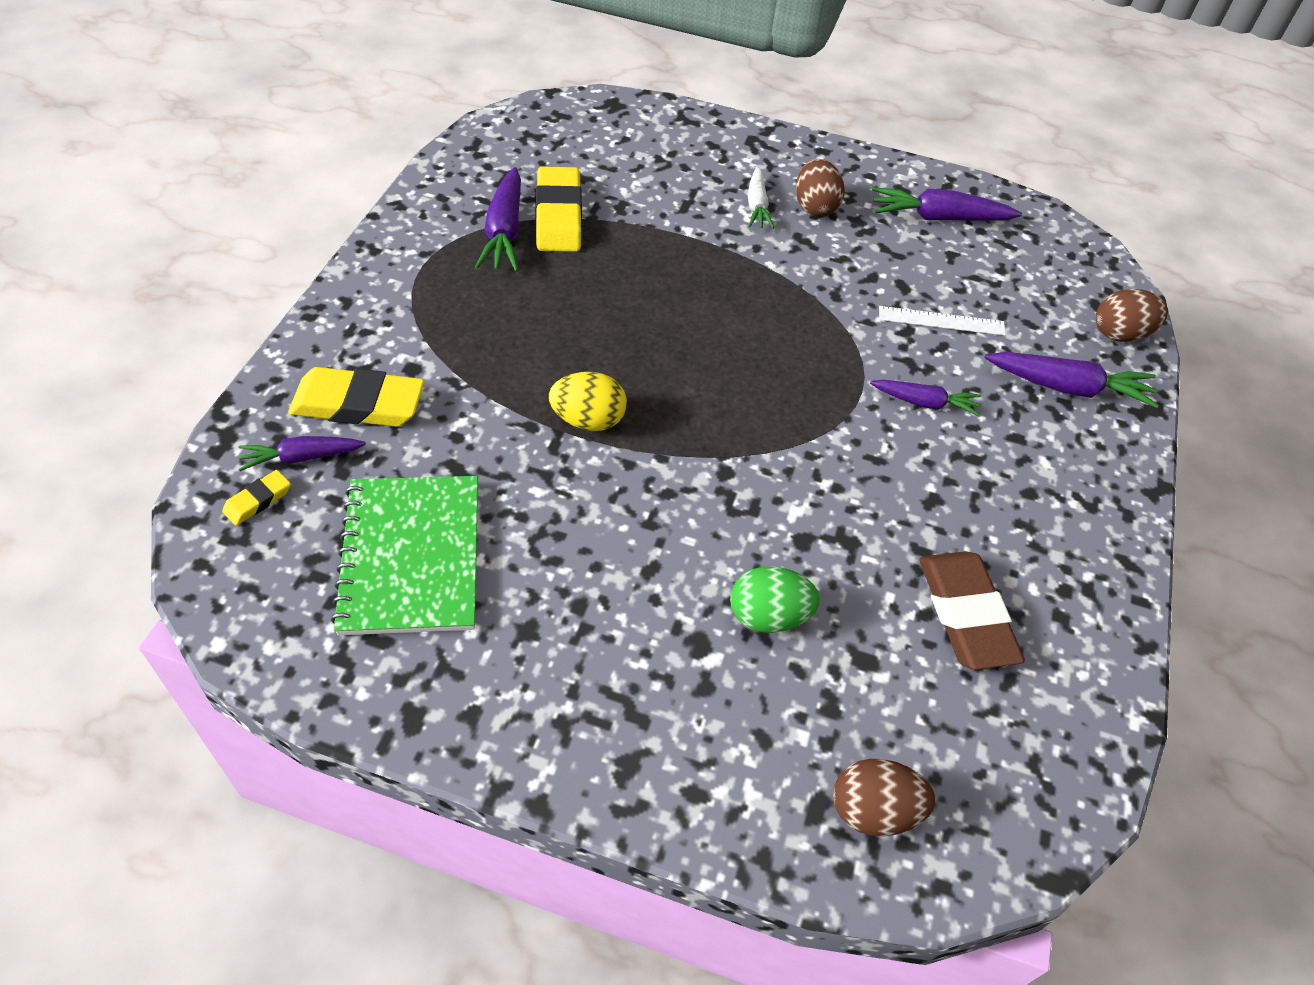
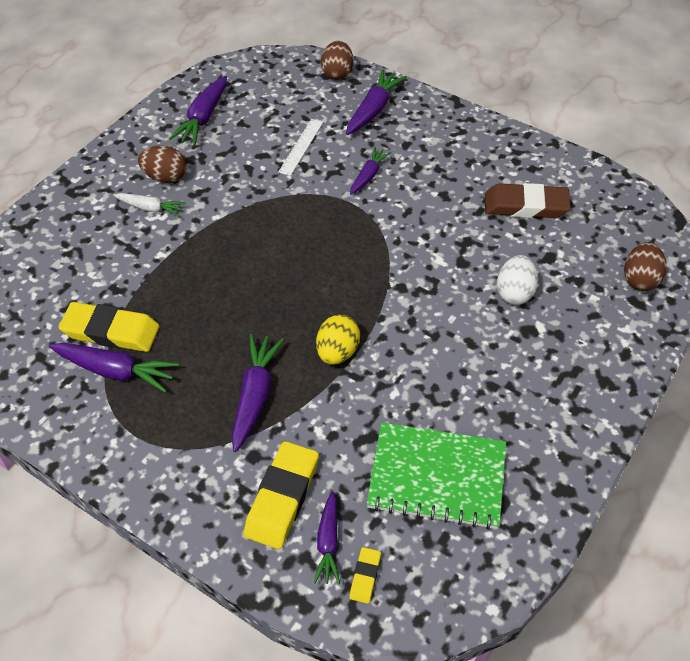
camera: 70 degrees left, 0 degrees up
yellow eraser [222,470,291,526] -> yellow eraser turned 45 degrees clockwise [349,547,381,604]
green egg [730,566,820,633] -> white egg [497,255,538,305]
none -> purple carrot [232,334,284,452]

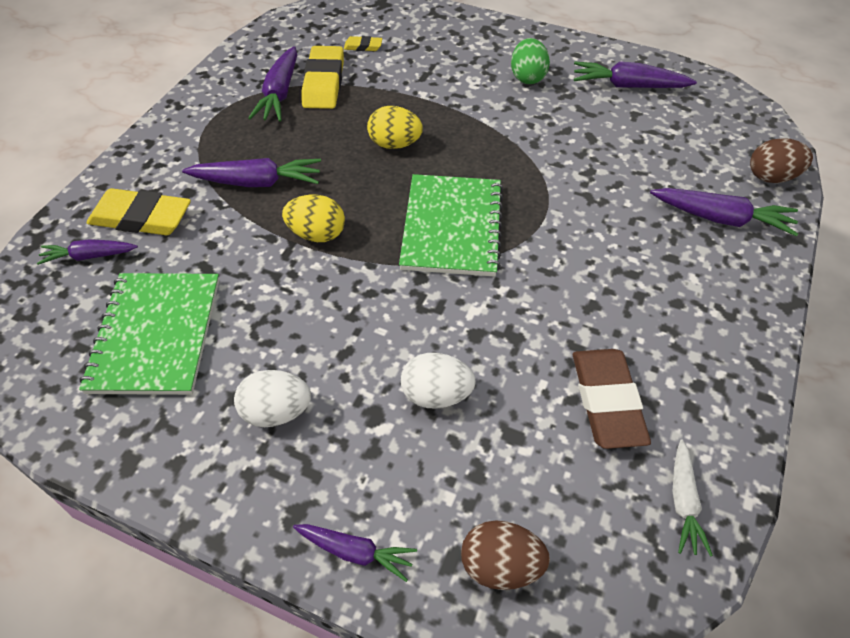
camera: 80 degrees right, 0 degrees up
white carrot [113,193,186,217] -> white carrot moved to [673,439,713,557]
brown egg [138,146,187,183] -> green egg [511,38,550,84]
white ruler [278,119,323,176] -> none
yellow eraser [349,547,381,604] -> yellow eraser moved to [344,36,383,51]
purple carrot [350,147,391,195] -> purple carrot moved to [293,524,417,582]
none -> white egg [234,370,311,427]
none -> yellow egg [367,106,423,149]
none -> green notebook [399,174,503,277]

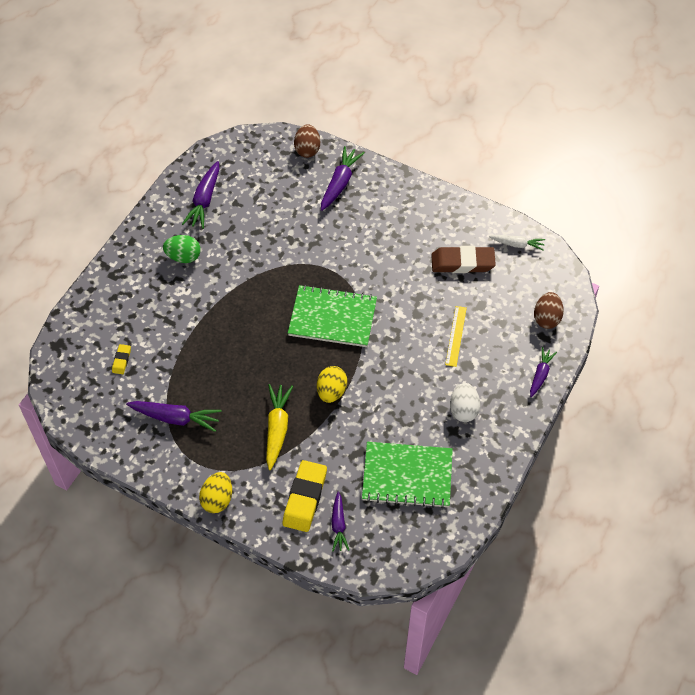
camera: 85 degrees left, 5 degrees up
purple carrot [182,158,321,187] -> yellow carrot [266,384,293,470]
yellow eraser [301,46,344,109] -> none
yellow egg [367,106,423,149] -> yellow egg moved to [199,472,232,513]
white egg [401,353,476,409] -> yellow ruler [445,306,467,367]

